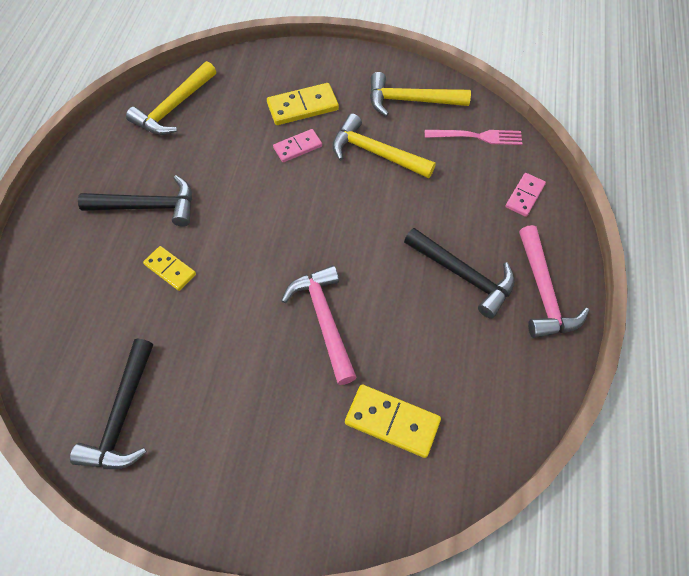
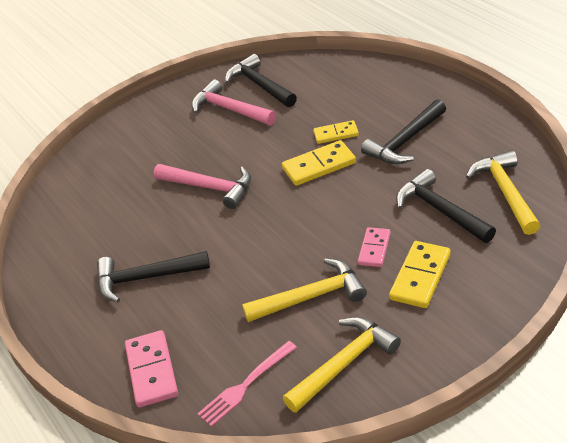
camera: 140 degrees right, 20 degrees down
yellow domino [345,384,441,458] -> yellow domino moved to [282,140,356,186]
pink domino [505,173,546,217] -> pink domino [125,330,178,407], size x1.54
pink hammer [519,225,589,338] -> pink hammer moved to [192,79,276,125]
none -> black hammer [396,169,496,243]

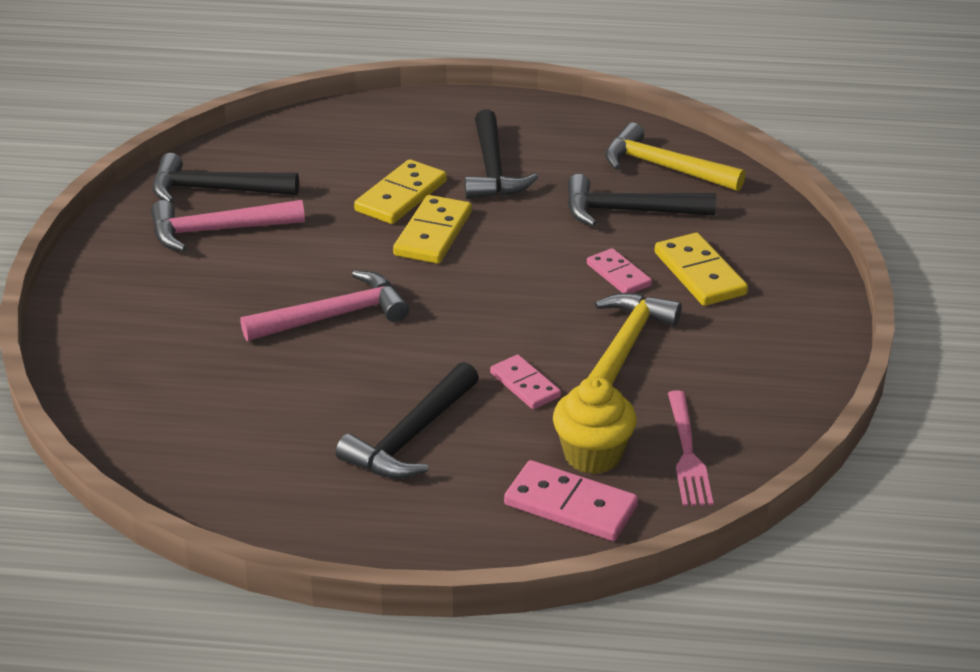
camera: 55 degrees left, 5 degrees down
yellow hammer [283,317,401,413] -> none
yellow domino [313,120,359,144] -> yellow domino [354,159,447,224], size x1.54
none -> pink domino [490,355,561,409]
none -> yellow cupcake [553,376,637,474]

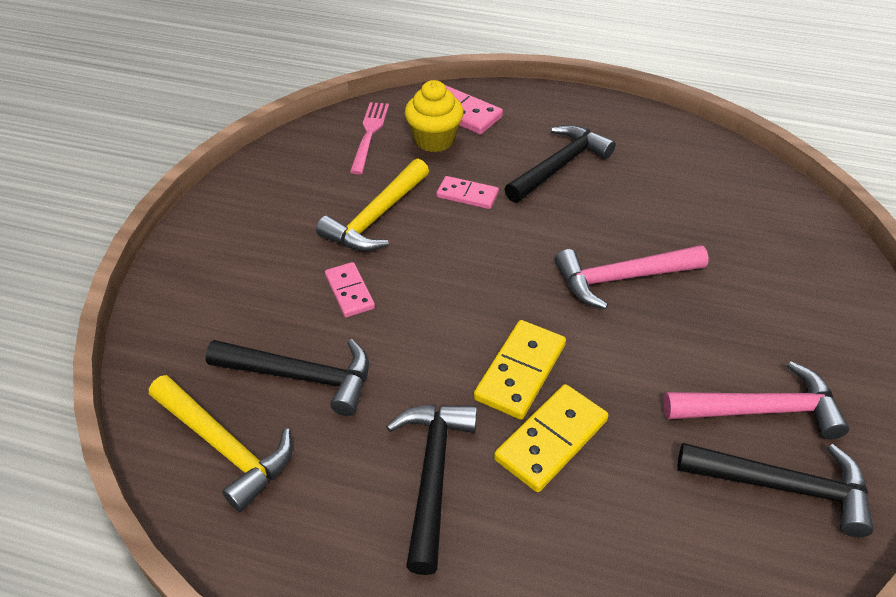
camera: 170 degrees left, 10 degrees up
pink domino [490,355,561,409] -> pink domino turned 45 degrees counterclockwise [436,176,499,209]
yellow domino [655,233,748,306] -> none

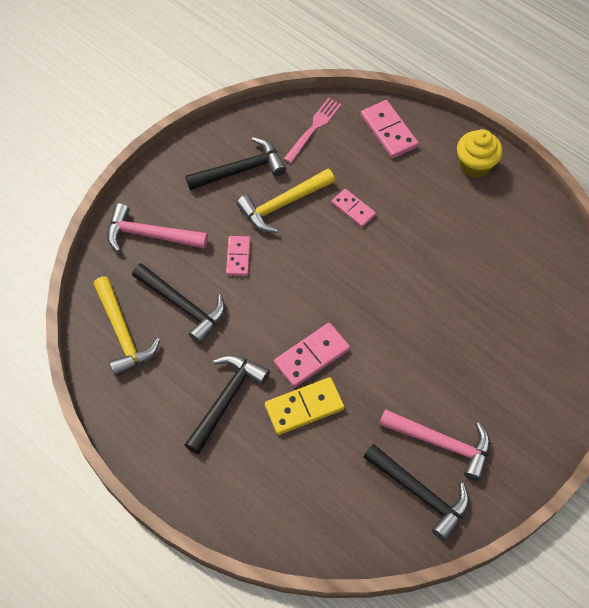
camera: 25 degrees right, 15 degrees up
yellow cupcake [405,80,464,152] -> yellow cupcake moved to [457,129,503,178]
yellow domino [474,320,566,419] -> pink domino [274,323,350,388]
black hammer [505,125,616,203] -> black hammer moved to [185,137,286,190]
pink hammer [555,245,709,309] -> pink hammer moved to [107,203,208,252]

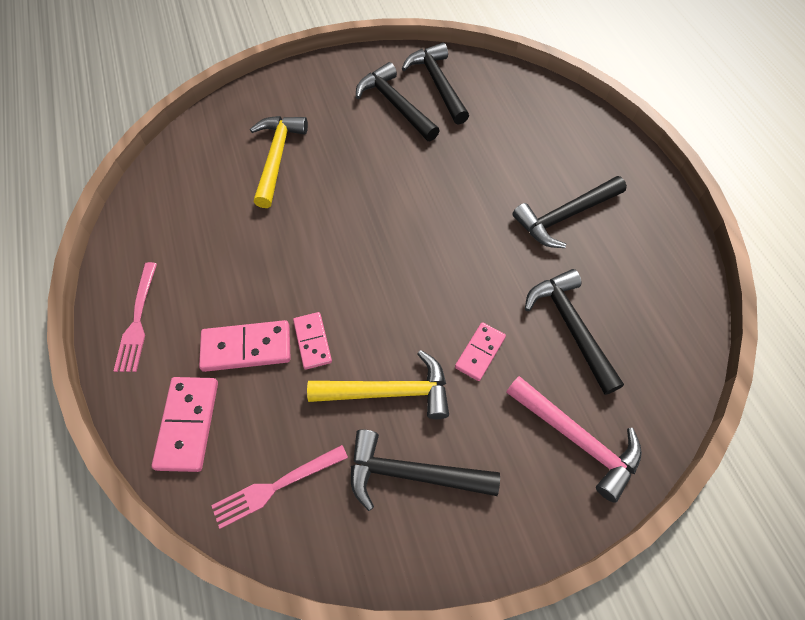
camera: 150 degrees left, 0 degrees up
yellow hammer [93,276,160,377] -> yellow hammer moved to [250,116,308,208]
yellow domino [265,377,344,435] -> none
pink domino [274,323,350,388] -> pink domino moved to [199,320,291,372]
pink hammer [379,409,490,481] -> black hammer [356,62,440,141]
yellow cupcake [457,129,503,178] -> pink fork [114,262,157,372]

